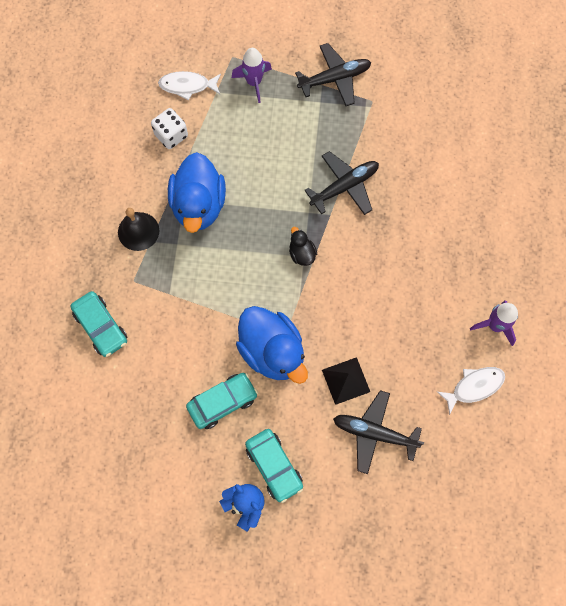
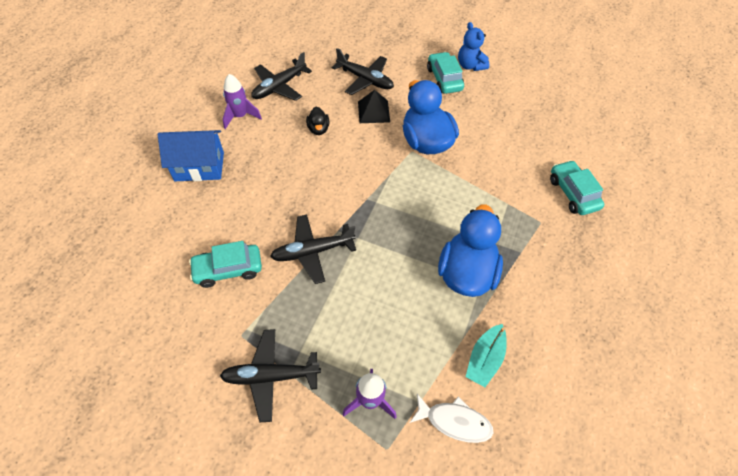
camera: 165 degrees left, 15 degrees down
black bell [118,208,159,251] -> none
white dice [151,108,188,149] -> turquoise boat [466,324,507,387]
turquoise car [186,373,258,429] -> turquoise car moved to [189,241,262,288]
black duck [289,227,317,266] -> black duck moved to [306,107,329,135]
white fish [437,367,505,415] -> black plane [251,52,312,101]
none -> blue house [158,130,224,181]

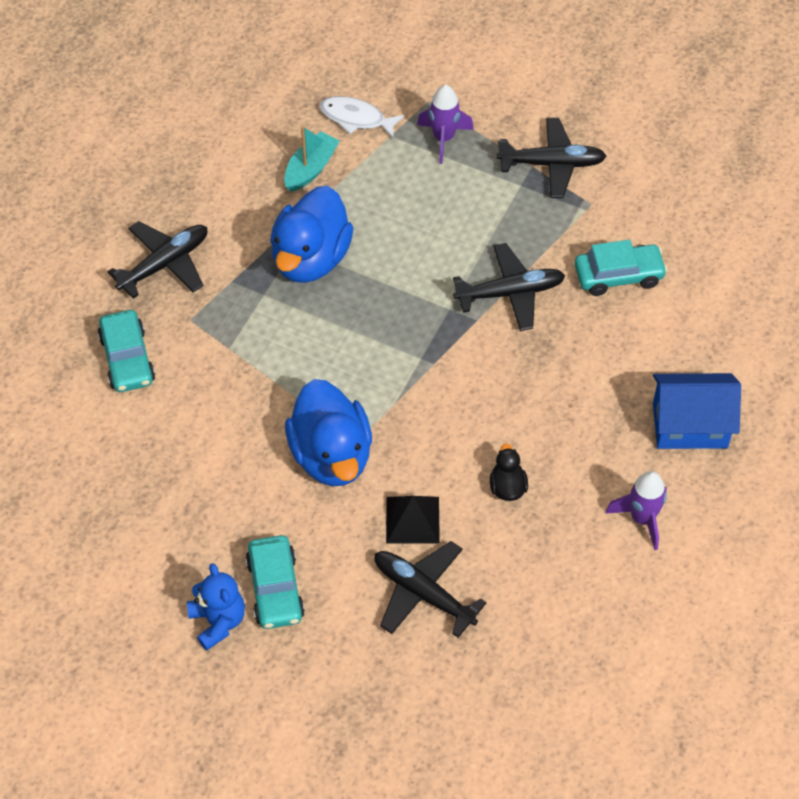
camera: 175 degrees left, 0 degrees up
black plane [251,52,312,101] -> black plane moved to [108,221,208,299]

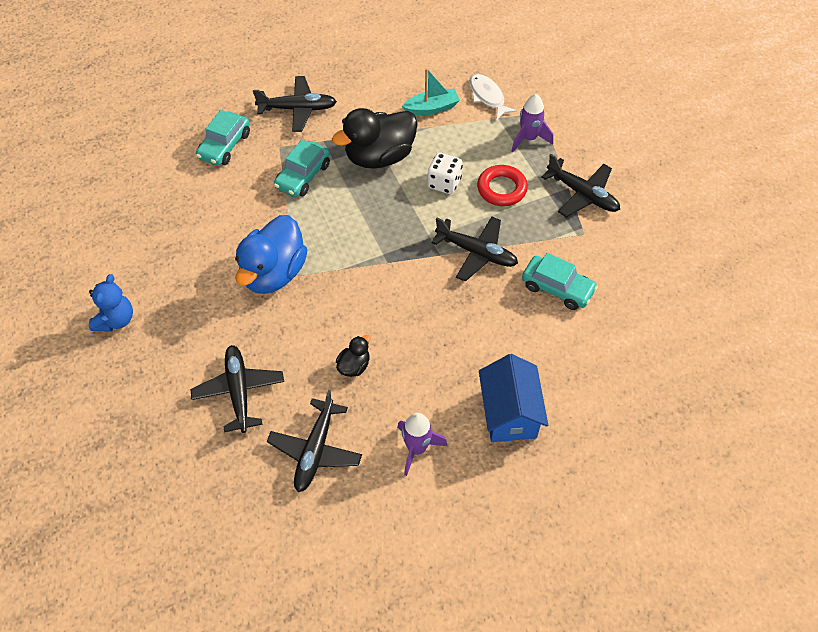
camera: 40 degrees right, 0 degrees up
turquoise car [246,535,305,629] -> turquoise car moved to [274,139,330,197]
blue duck [270,186,354,283] -> black duck [332,108,418,169]
black pyramid [386,496,440,544] -> none
blue house [653,373,741,449] -> blue house turned 45 degrees clockwise [479,354,548,442]
none -> black plane [267,390,362,492]
none -> white dice [427,152,463,194]
none -> red ring [477,165,528,206]

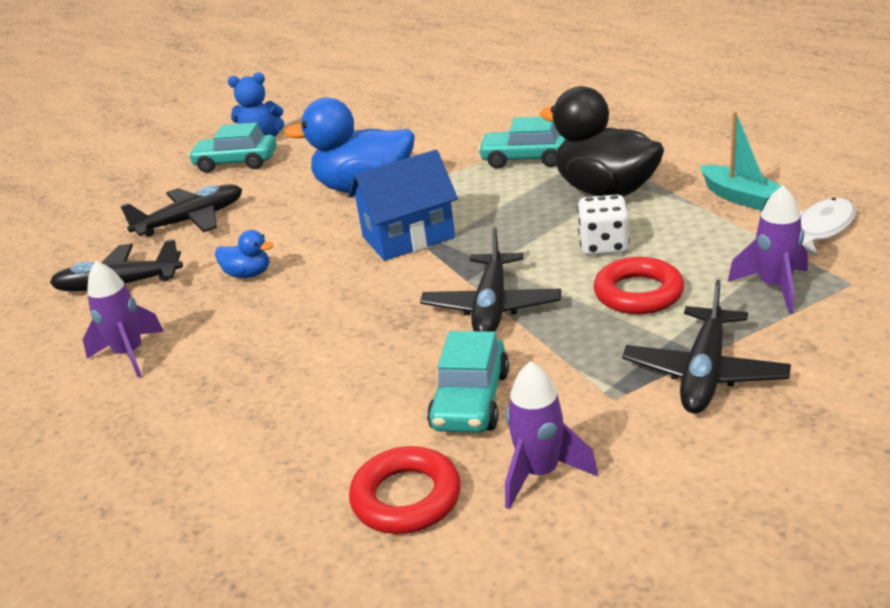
camera: 75 degrees right, 25 degrees down
turquoise car [196,110,250,166] -> turquoise car moved to [188,122,276,173]
black plane [253,76,337,132] -> none
black duck [336,335,370,377] -> blue duck [215,230,274,278]
blue house [479,354,548,442] -> blue house moved to [348,150,458,261]
none -> red ring [349,446,461,534]
none -> purple rocket [505,361,598,510]

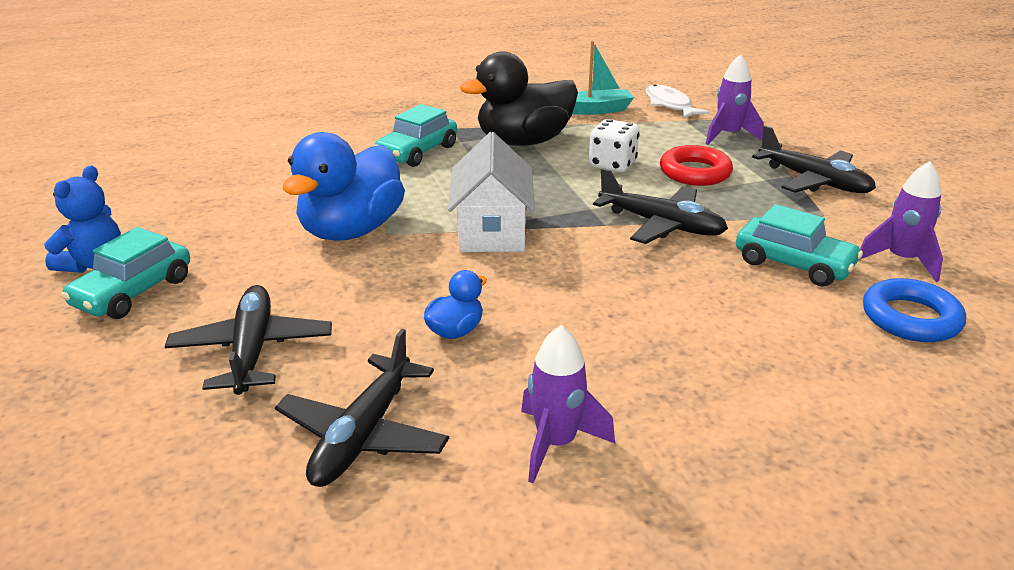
camera: 70 degrees left, 0 degrees up
blue house [348,150,458,261] -> white house [448,132,535,252]
red ring [349,446,461,534] -> blue ring [863,278,966,342]

